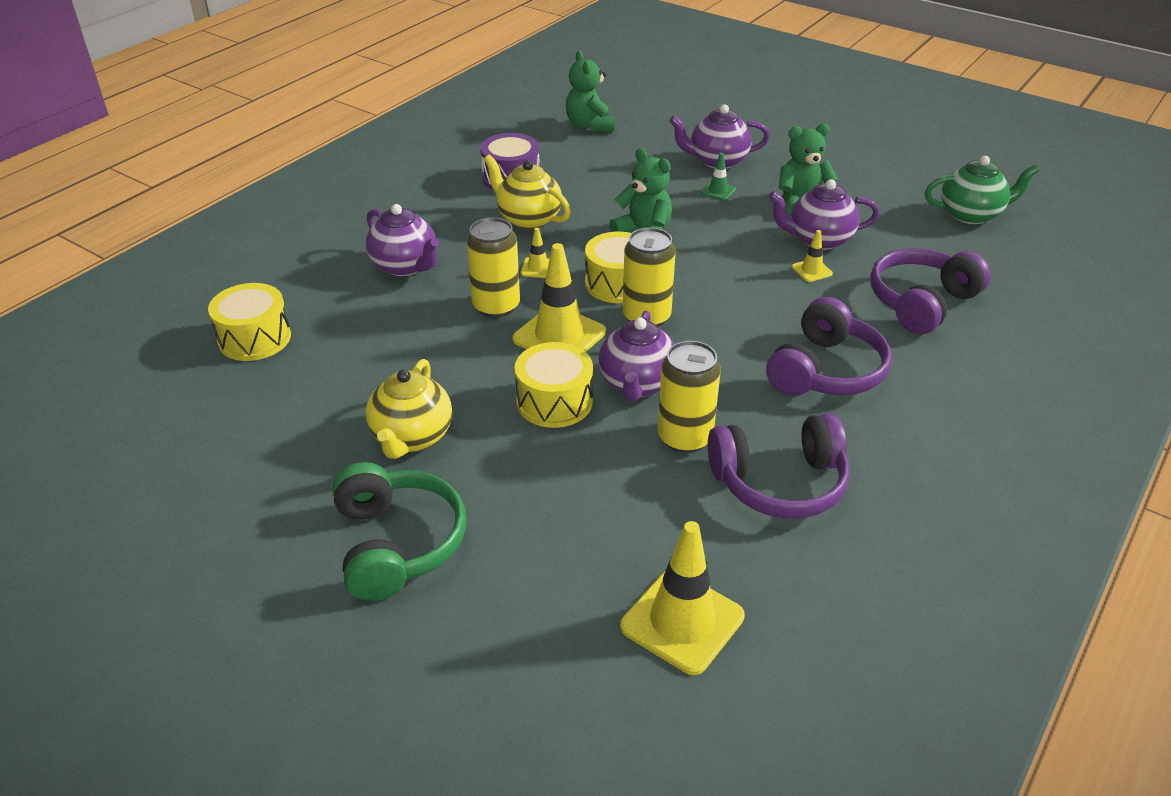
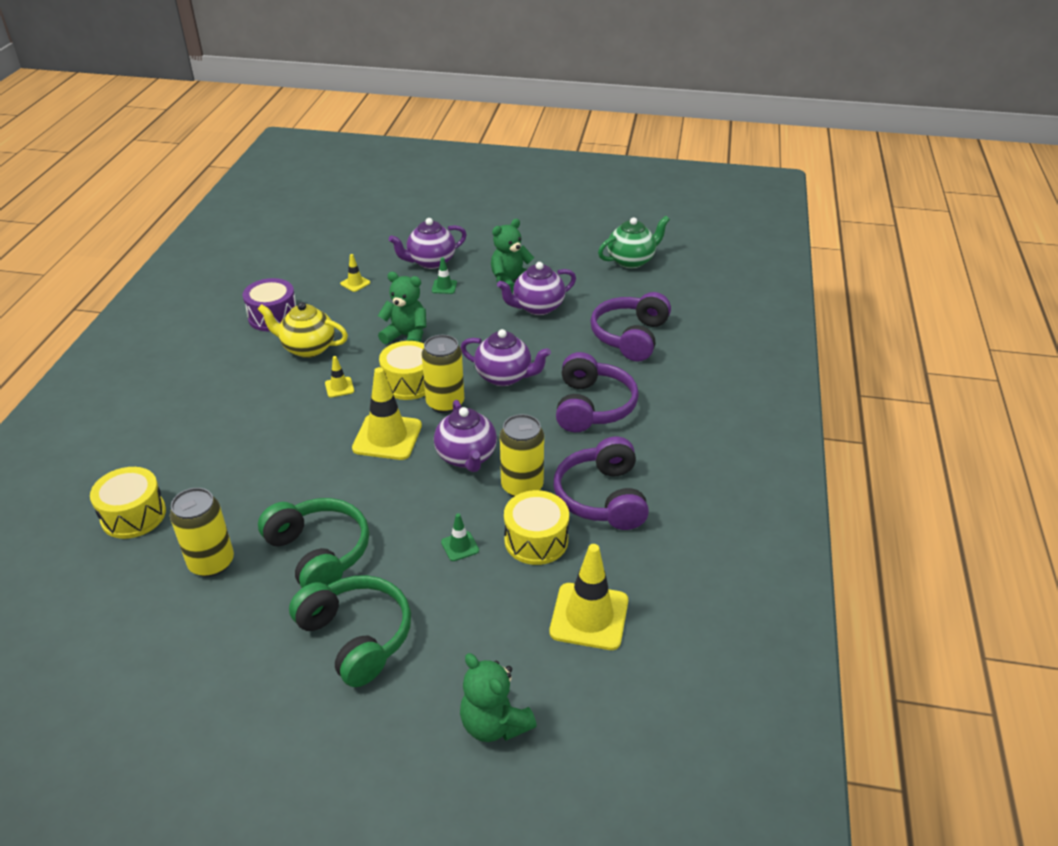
camera: 25 degrees left, 0 degrees up
purple teapot [366,204,439,276] -> purple teapot moved to [461,329,551,386]
yellow teapot [366,359,452,459] -> green headphones [258,498,369,588]
yellow can [467,217,520,318] -> yellow can moved to [170,488,234,577]
yellow drum [515,342,593,428] -> yellow drum moved to [504,490,569,565]
green teddy bear [566,51,614,132] -> green teddy bear moved to [460,653,537,742]
purple headphones [708,413,850,519] -> purple headphones turned 120 degrees clockwise [554,436,649,530]
yellow traffic cone [792,230,833,282] -> yellow traffic cone moved to [340,254,370,292]
none -> green traffic cone [441,513,479,561]

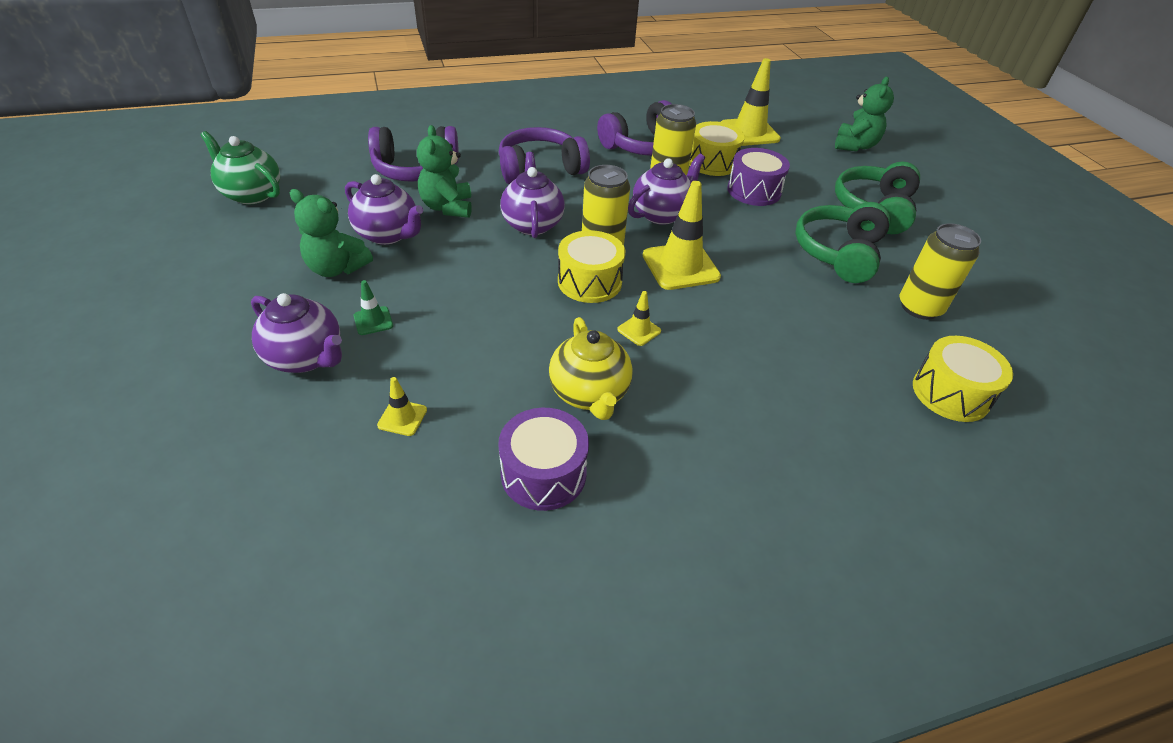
camera: 120 degrees left, 5 degrees up
green teddy bear [378,272,426,344] -> green teddy bear moved to [417,125,472,218]
green traffic cone [441,513,479,561] -> purple drum [727,148,790,206]

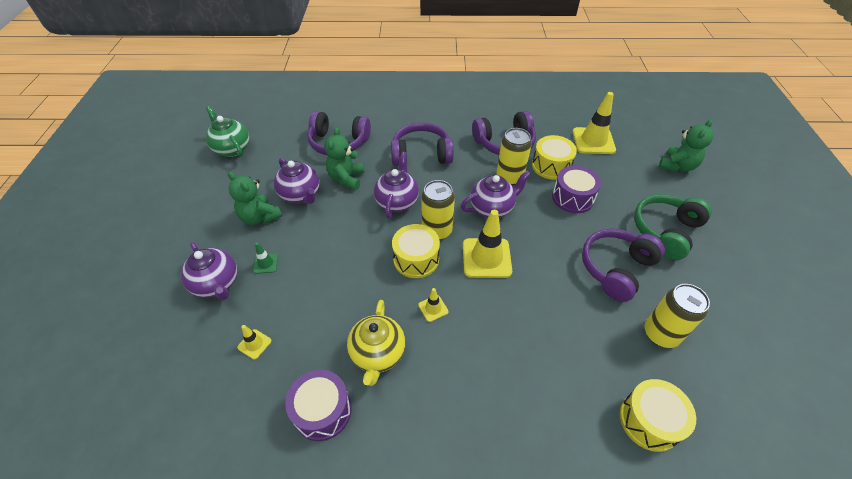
camera: 20 degrees right, 5 degrees up
green headphones [795,202,891,283] -> purple headphones [582,228,665,302]

